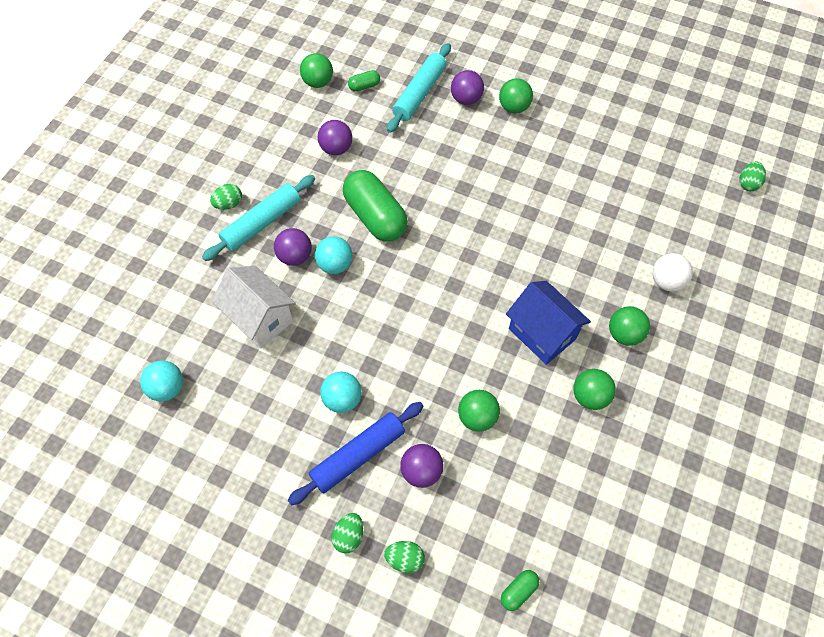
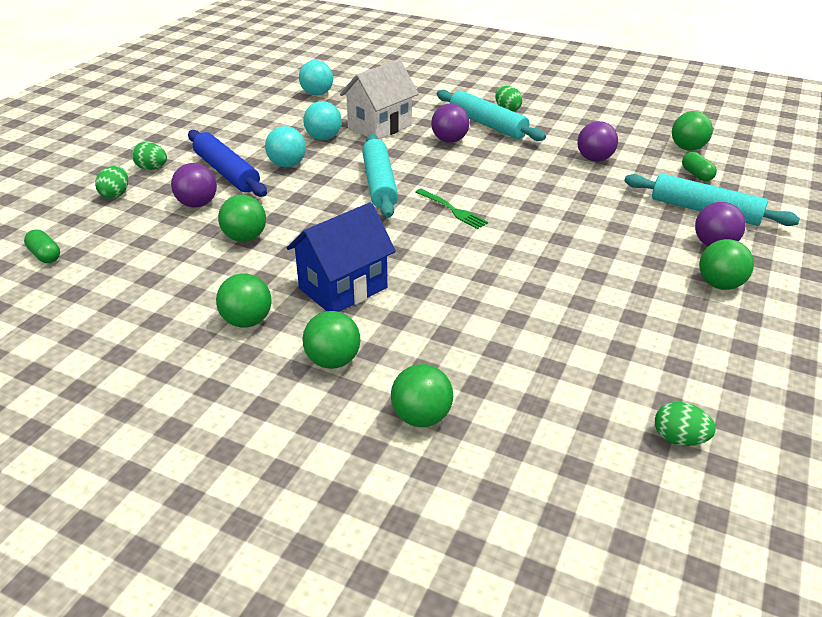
camera: 90 degrees right, 25 degrees down
turquoise ball [315,236,352,274] -> turquoise ball moved to [303,101,342,140]
green capsule [343,170,408,242] -> none
white ball [652,253,693,291] -> green ball [391,364,453,427]
green egg [739,161,766,191] -> green egg moved to [655,402,716,446]
none -> turquoise rolling pin [362,134,398,218]
none -> green fork [415,189,488,229]

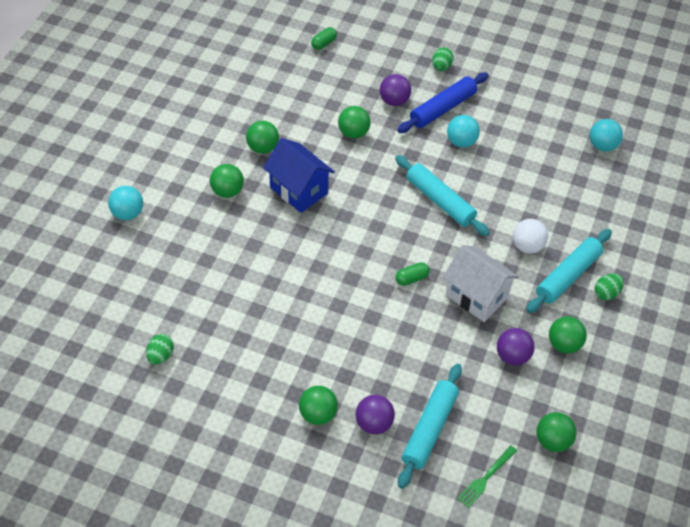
camera: 85 degrees right, 15 degrees up
green egg [95,166,128,199] -> none
turquoise ball [303,101,342,140] -> turquoise ball moved to [108,186,143,220]
white house [340,59,419,139] -> white house moved to [443,245,519,322]
turquoise rolling pin [362,134,398,218] -> turquoise rolling pin turned 60 degrees clockwise [395,155,490,236]
green ball [391,364,453,427] -> green ball moved to [549,316,587,354]
green fork [415,189,488,229] -> green fork moved to [457,445,517,508]
purple ball [431,104,469,143] -> white ball [513,219,548,254]
green capsule [682,152,717,181] -> green capsule moved to [395,262,430,286]

